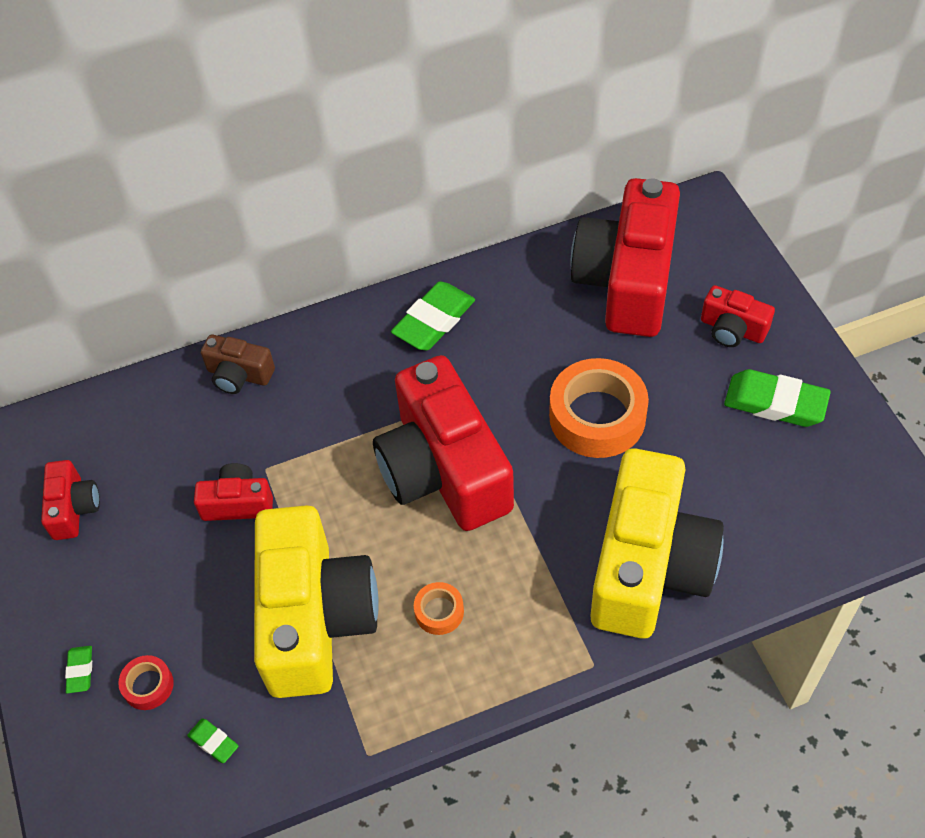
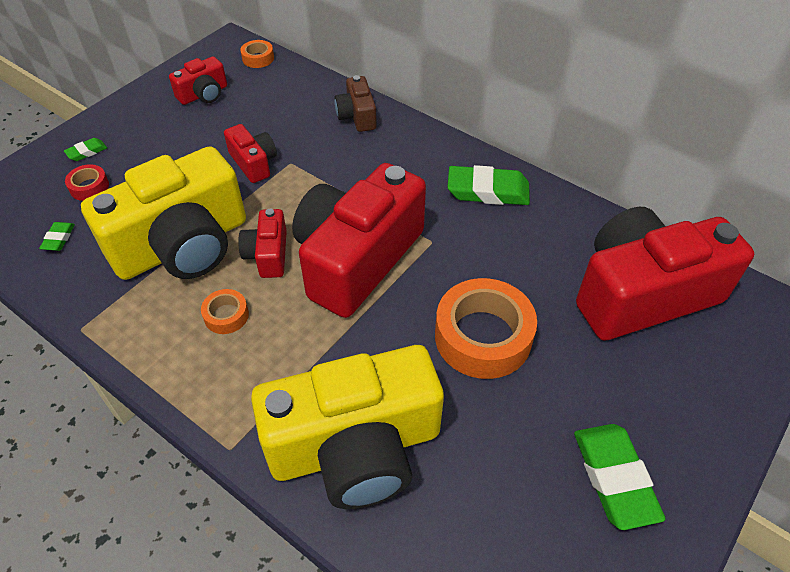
camera: 55 degrees right, 5 degrees down
red camera [701,285,775,347] -> red camera moved to [238,209,287,278]
none -> orange tape [240,40,274,68]

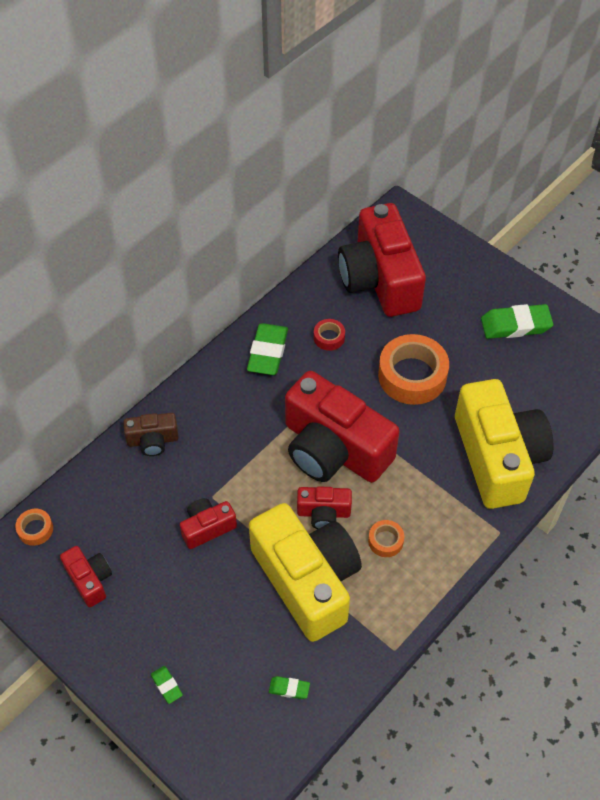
camera: 85 degrees left, 5 degrees up
red tape [65,164,109,201] -> red tape moved to [314,319,345,351]

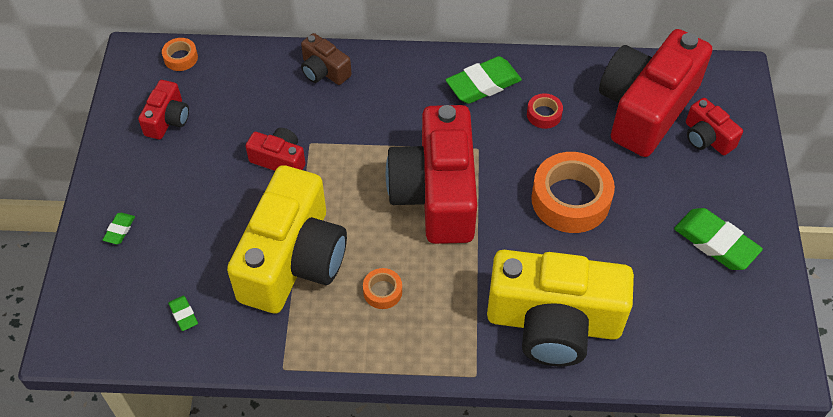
camera: 50 degrees right, 0 degrees up
red camera [297,486,352,529] -> red camera moved to [686,98,743,155]
yellow camera [455,379,554,509] -> yellow camera turned 60 degrees clockwise [487,250,634,366]

